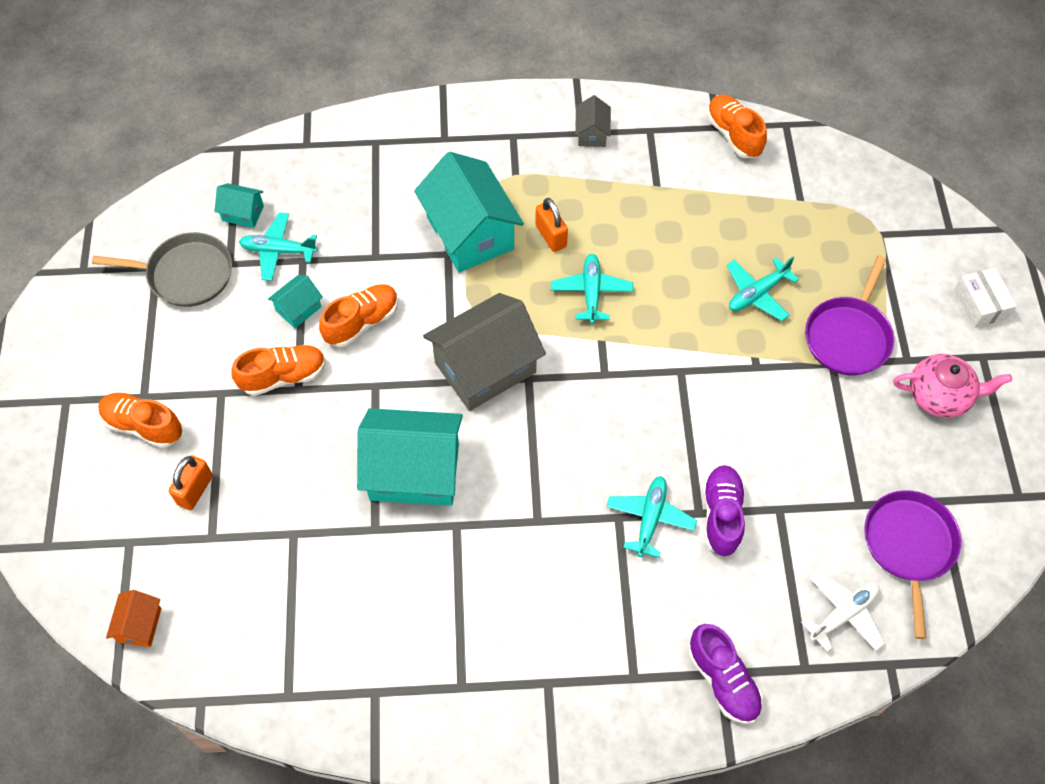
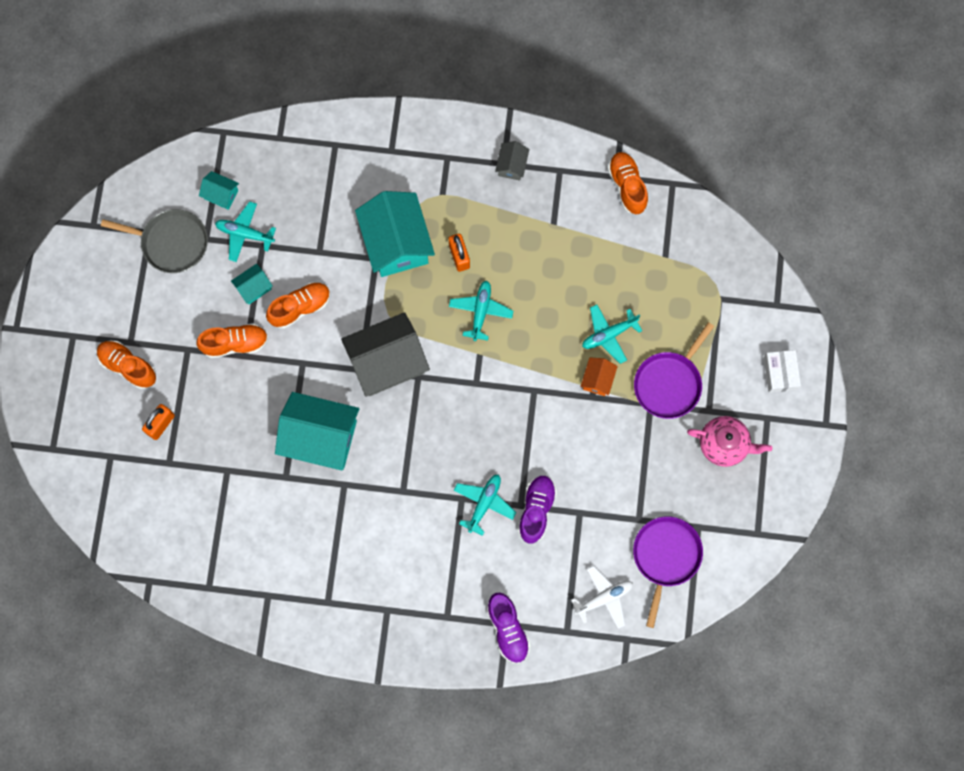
camera: 10 degrees right, 15 degrees up
orange house [106,590,161,647] -> orange house moved to [580,358,618,396]

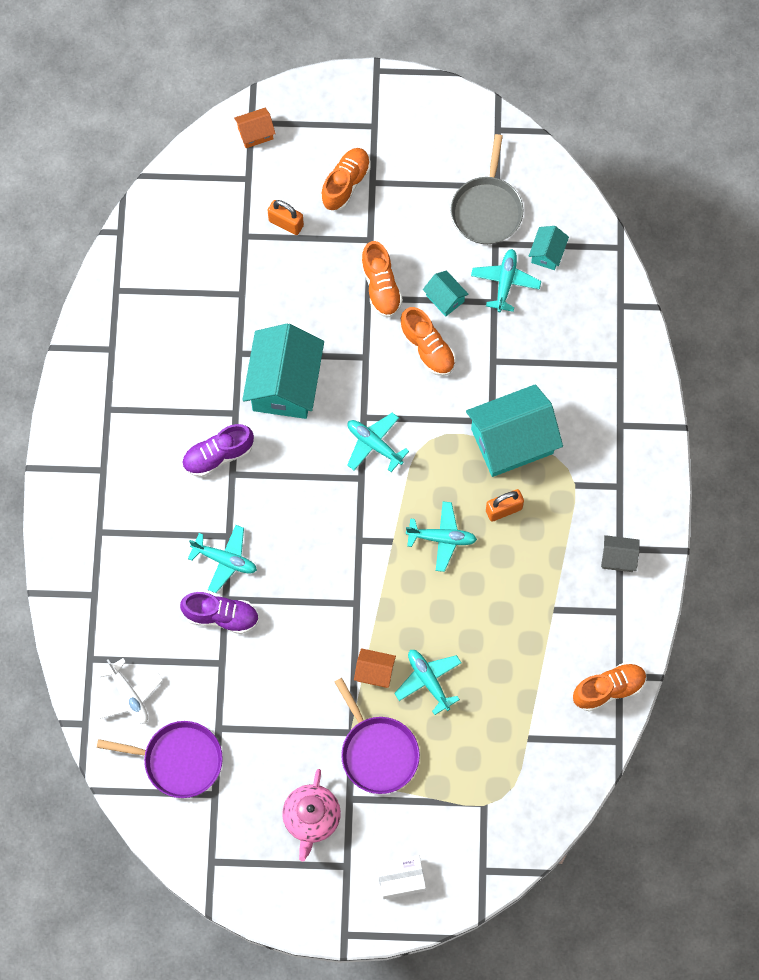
camera: 85 degrees right, 5 degrees down
grey house [341,312,430,397] -> turquoise plane [347,412,409,472]
purple shoe [487,593,531,663] -> purple shoe moved to [182,424,254,477]
purple pan [634,322,714,419] -> purple pan turned 150 degrees counterclockwise [335,678,420,794]
none -> orange house [234,108,276,148]

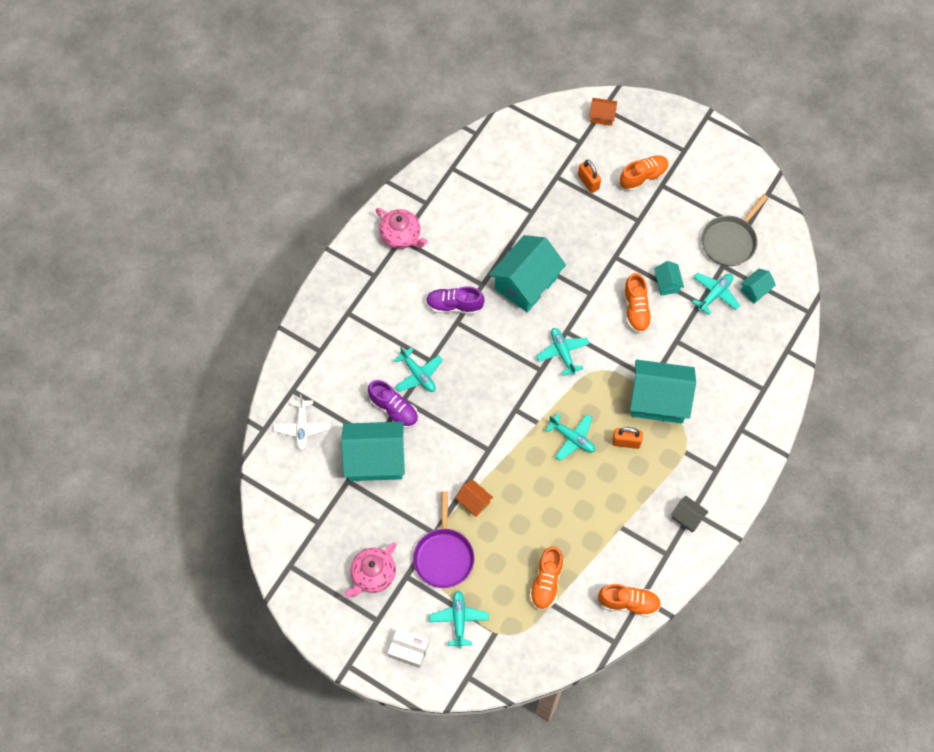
camera: 30 degrees right, 5 degrees down
purple pan [97,721,223,798] -> none
orange shoe [361,241,403,317] -> orange shoe moved to [529,546,563,610]
turquoise plane [394,650,462,715] -> turquoise plane moved to [429,591,489,648]
none -> turquoise house [341,422,405,481]
none -> pink teapot [376,208,428,249]

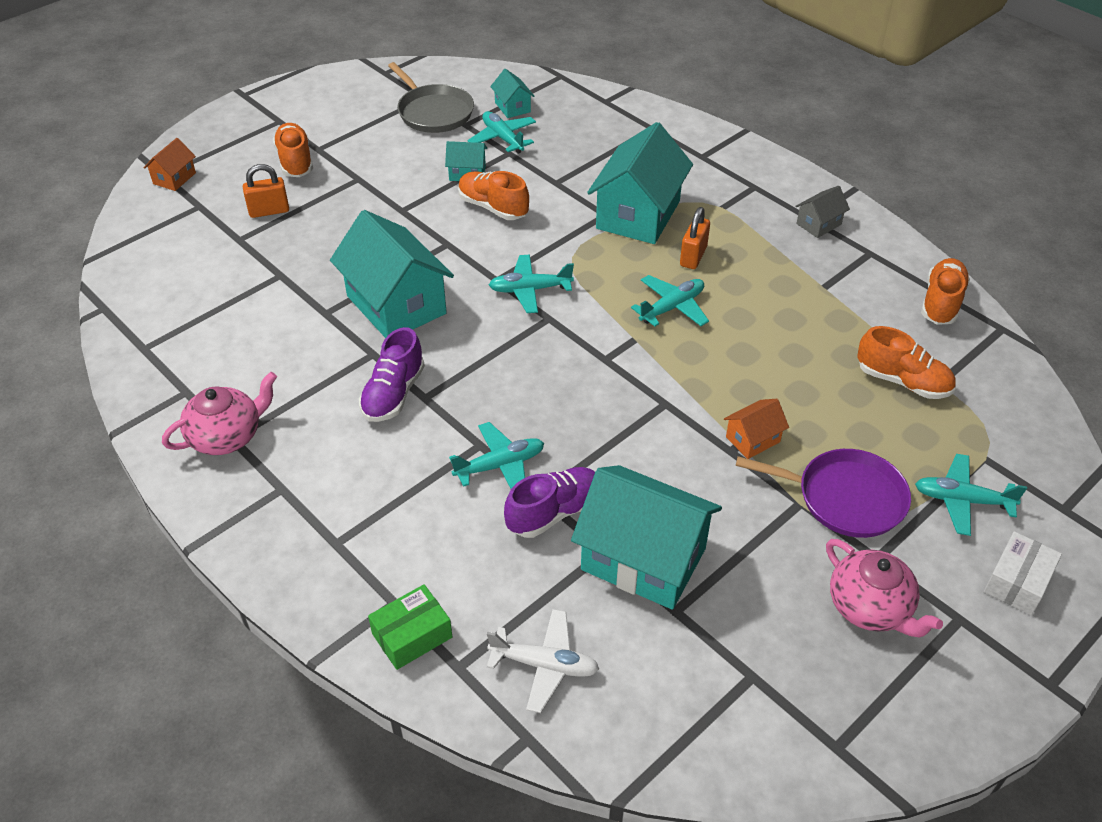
camera: 75 degrees left, 20 degrees down
turquoise house [341,422,405,481] -> turquoise house turned 75 degrees counterclockwise [571,465,722,610]
orange shoe [623,273,652,333] -> orange shoe turned 150 degrees counterclockwise [458,171,529,220]
none -> green box [368,584,452,670]

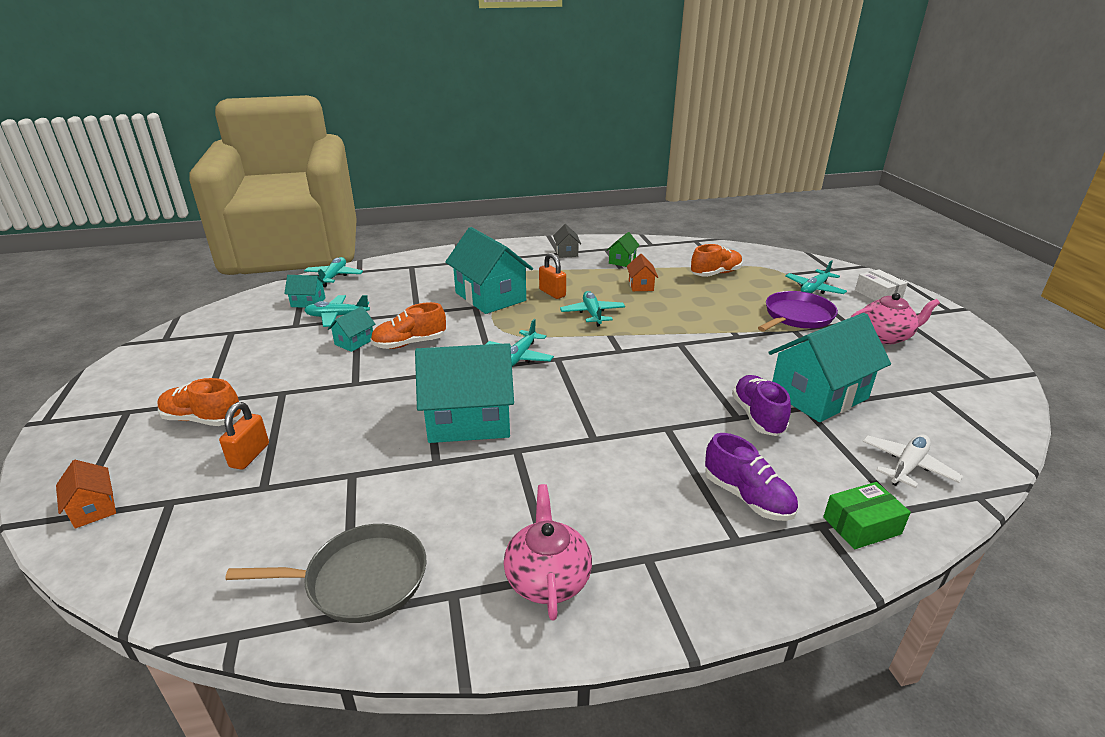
camera: 60 degrees left, 15 degrees down
purple shoe [359,327,425,422] -> purple shoe moved to [705,433,798,521]
green box [368,584,452,670] -> green box turned 75 degrees clockwise [823,482,911,549]
grey pan [388,62,474,133] -> grey pan moved to [225,524,427,623]
turquoise plane [449,422,544,488] -> turquoise plane moved to [304,257,363,287]
orange house [724,399,789,459] -> orange house moved to [627,254,658,291]
orange shoe [921,258,970,325] -> none
none -> green house [606,232,640,267]

